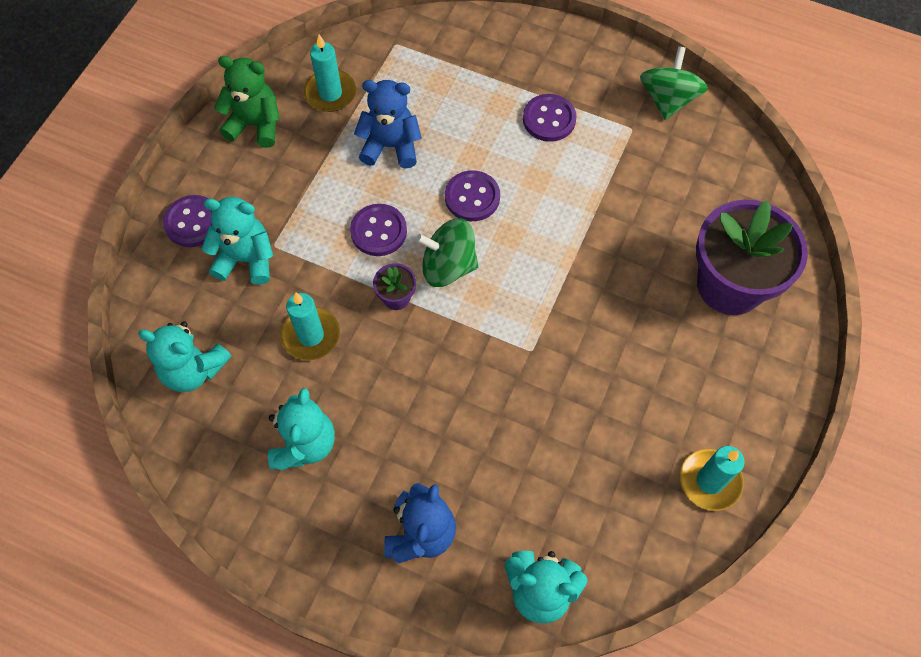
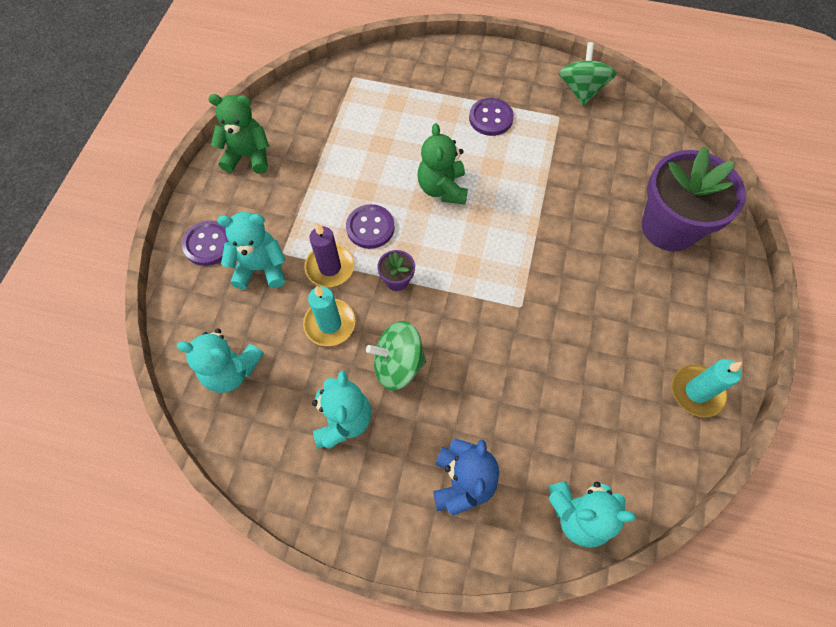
camera: 10 degrees left, 0 degrees up
turquoise candle [304,35,356,112] -> none
blue teddy bear [354,80,422,169] -> none
green spinning top [416,218,479,287] -> green spinning top moved to [366,321,426,391]
purple button [445,170,500,221] -> green teddy bear [417,123,468,205]
none -> purple candle [305,223,354,287]

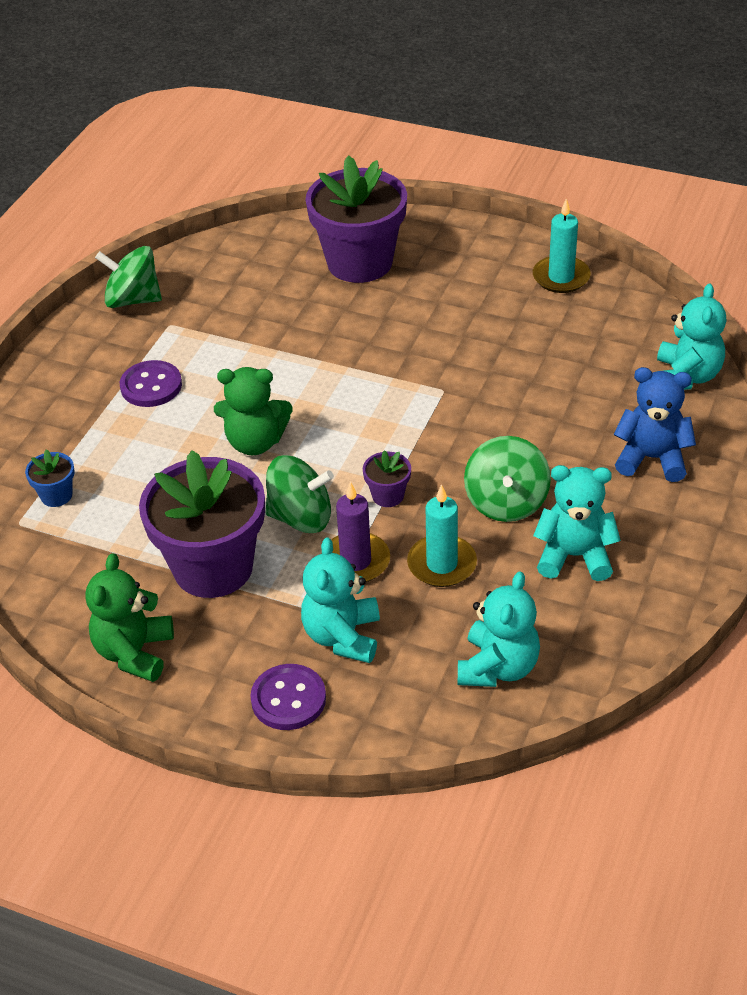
camera: 80 degrees left, 20 degrees down
purple button [346,204,395,249] -> green spinning top [266,455,334,533]
none -> blue flower pot [25,449,74,507]
none -> purple flower pot [139,450,265,598]

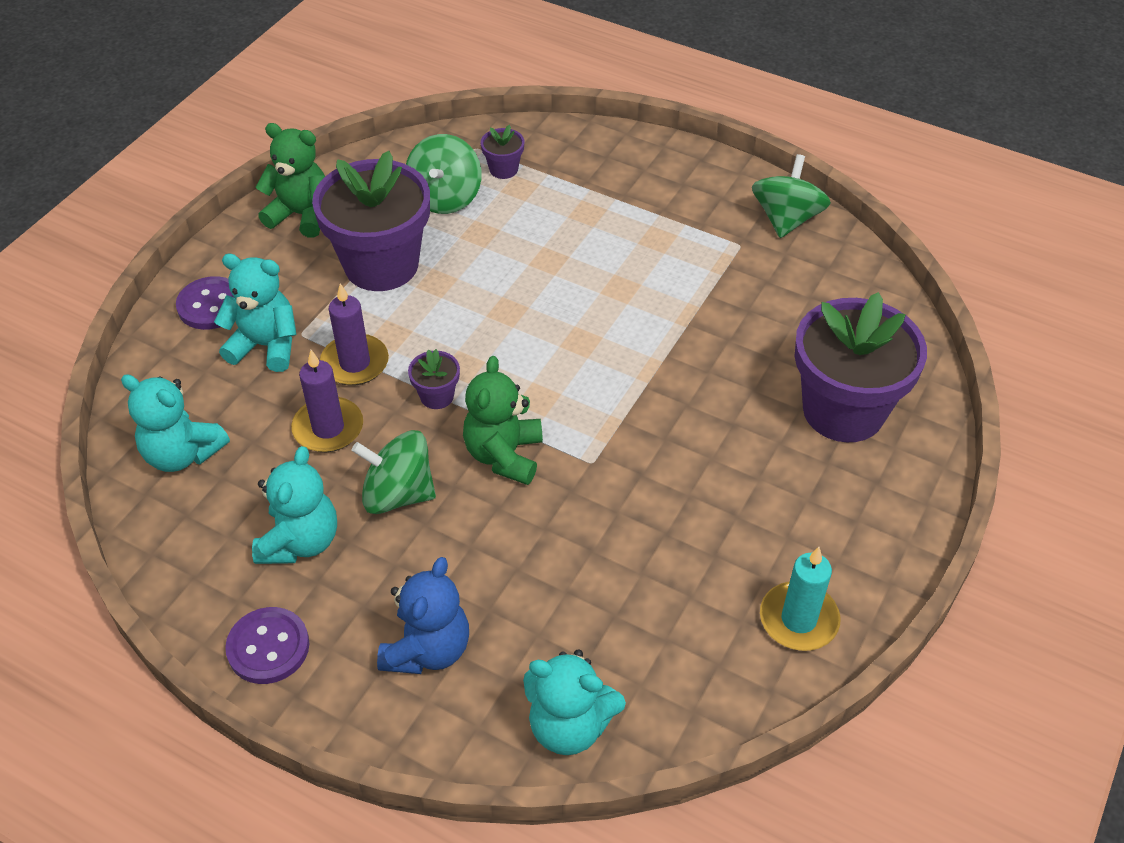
camera: 95 degrees right, 5 degrees up
blue flower pot [25,449,74,507] -> purple flower pot [481,125,524,179]
purple button [120,360,182,407] -> purple button moved to [225,607,309,684]
green teddy bear [214,367,292,455] -> green teddy bear moved to [463,356,543,485]
green spinning top [266,455,334,533] -> green spinning top moved to [406,134,481,214]
turquoise candle [407,484,477,587] -> purple candle [291,350,363,452]

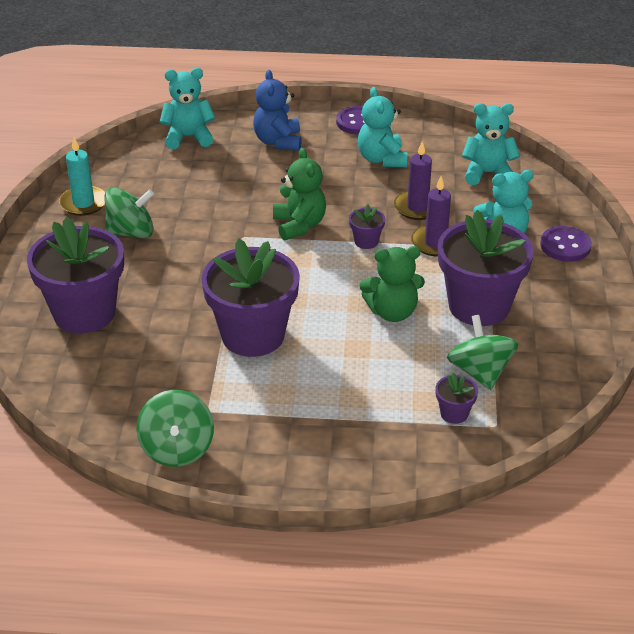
camera: 155 degrees right, 10 degrees down
green teddy bear [255,123,325,238] -> green teddy bear moved to [360,246,425,322]
green spinning top [351,430,436,514] -> green spinning top moved to [104,187,154,238]
none -> purple flower pot [201,238,300,357]

